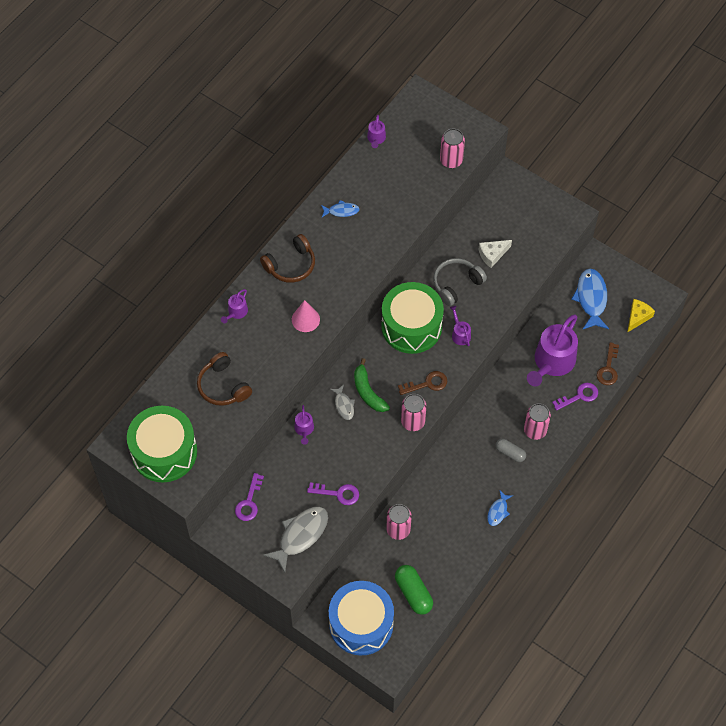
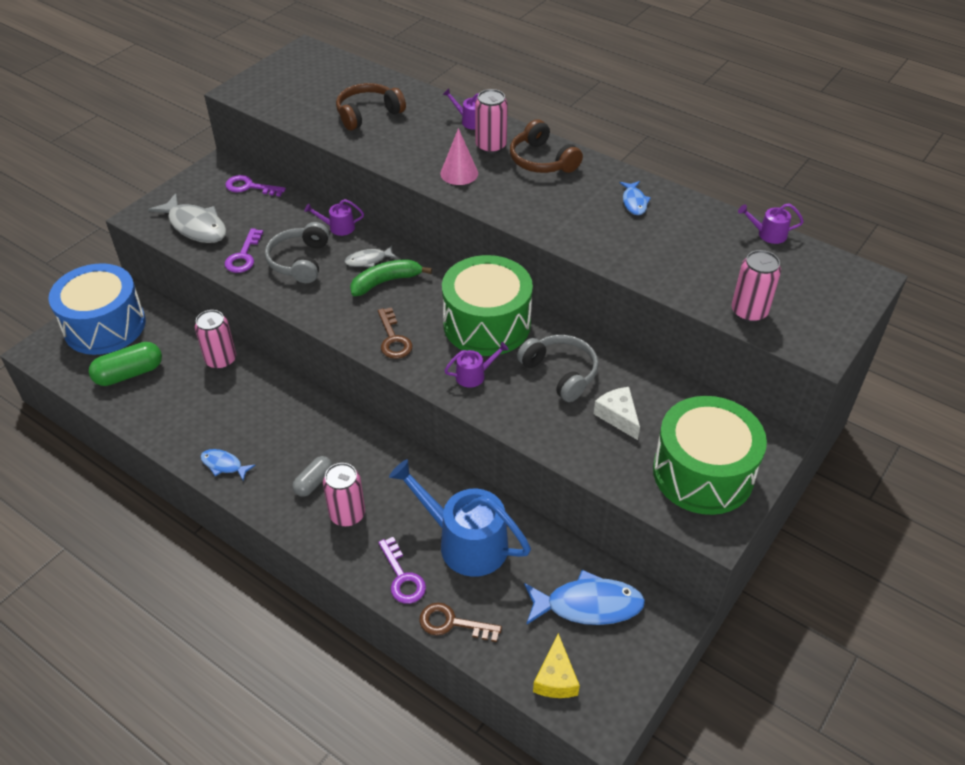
camera: 90 degrees right, 15 degrees down
green drum [127,406,197,483] -> green drum moved to [653,396,767,515]
pink can [401,394,426,431] -> pink can moved to [475,89,508,154]
purple watering can [527,314,578,387] -> blue watering can [389,459,531,577]
yellow cheese [627,299,655,333] -> yellow cheese turned 60 degrees clockwise [533,633,580,698]
none -> grey headphones [265,222,329,283]

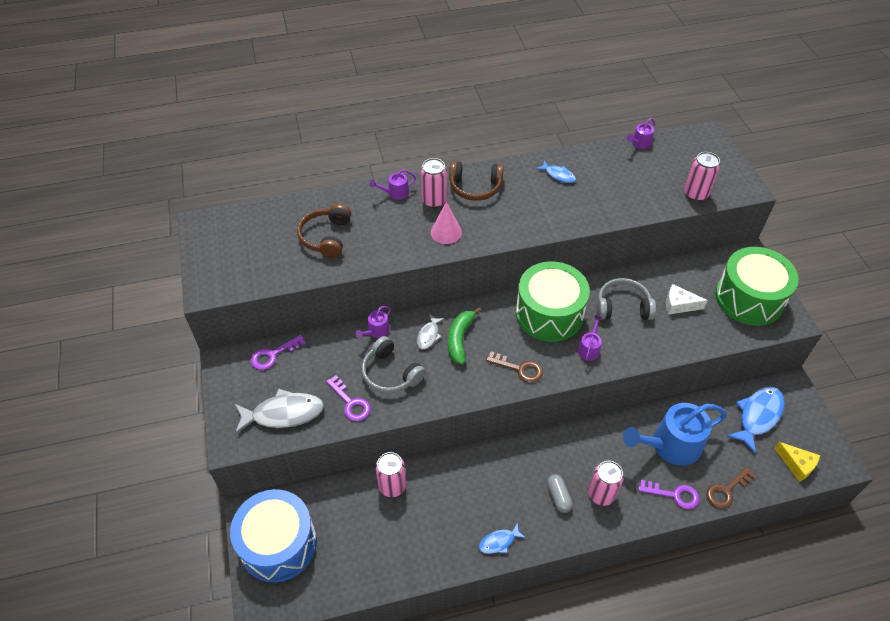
camera: 50 degrees left, 5 degrees up
green capsule [89,342,162,386] -> none

